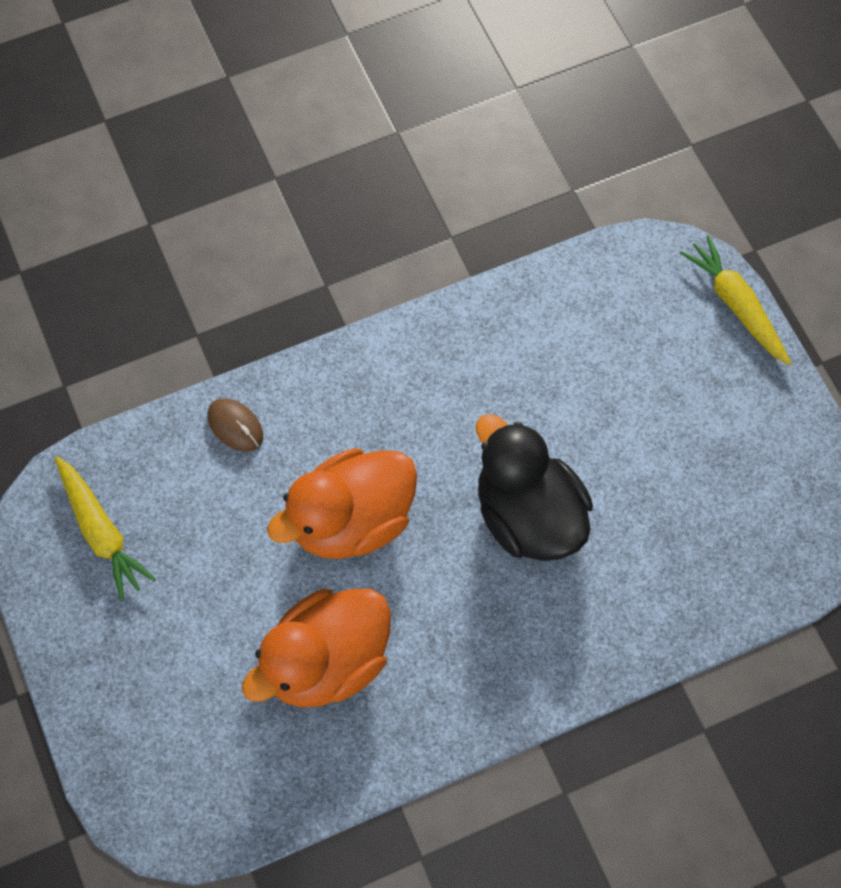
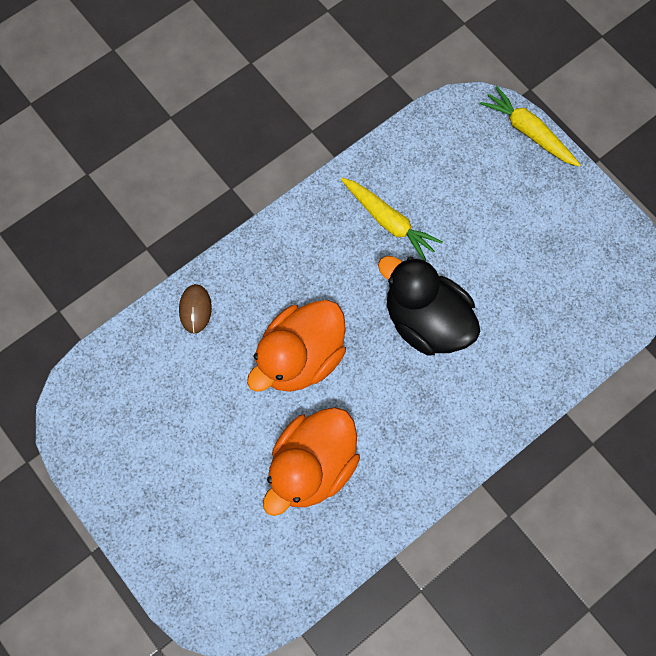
camera: 15 degrees left, 5 degrees up
yellow carrot [55,456,156,601] -> yellow carrot moved to [341,178,443,261]
brown mouse [207,398,263,452] -> brown mouse turned 60 degrees clockwise [179,284,212,334]

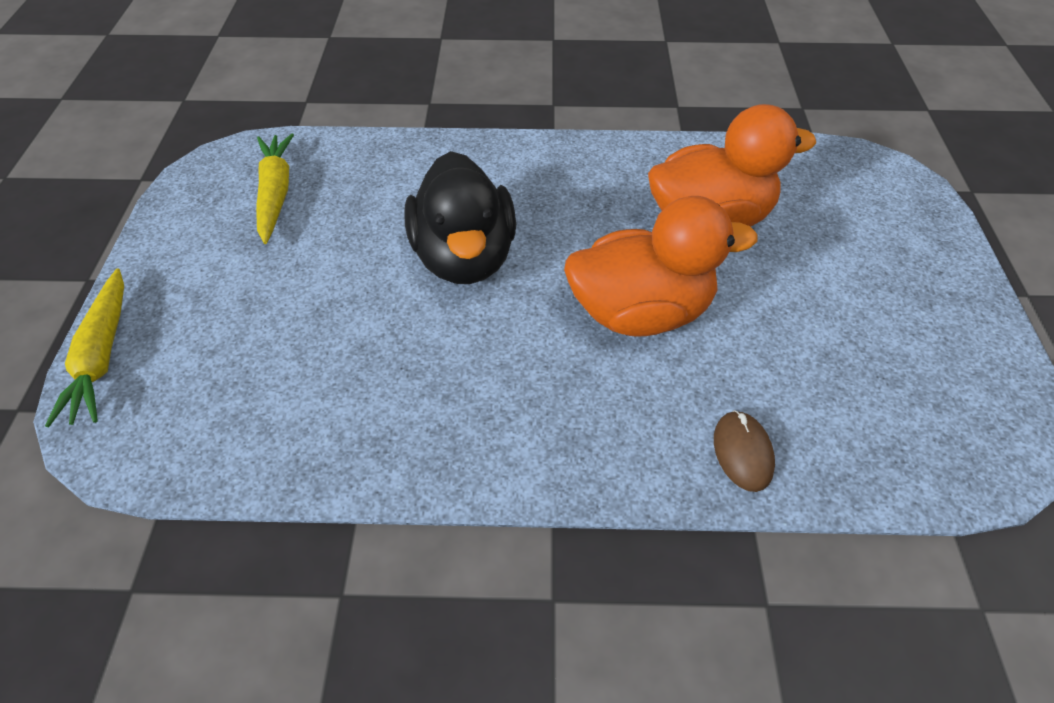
camera: 140 degrees left, 20 degrees down
brown mouse [179,284,212,334] -> brown mouse turned 45 degrees counterclockwise [714,410,775,492]
yellow carrot [341,178,443,261] -> yellow carrot moved to [256,133,294,244]

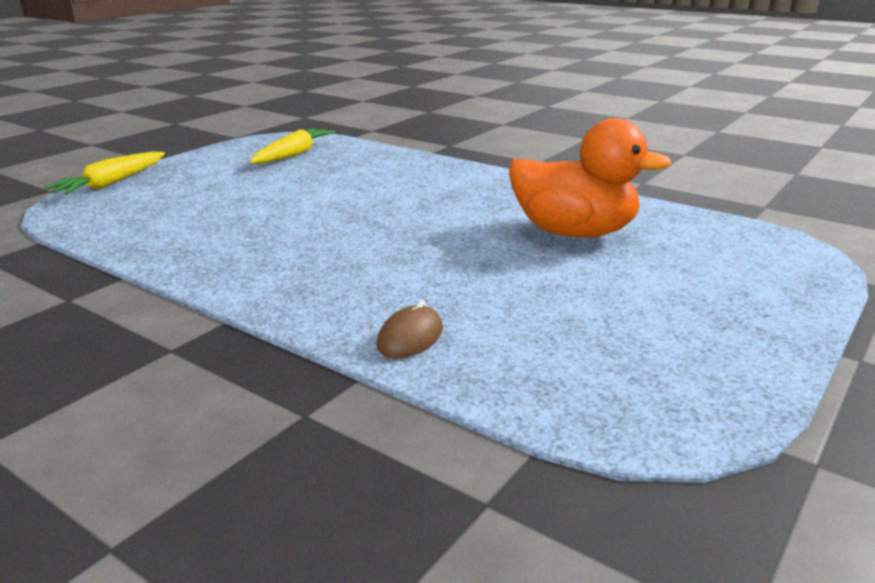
camera: 35 degrees right, 25 degrees down
black duck [405,151,516,284] -> none
orange duck [564,196,758,337] -> none

